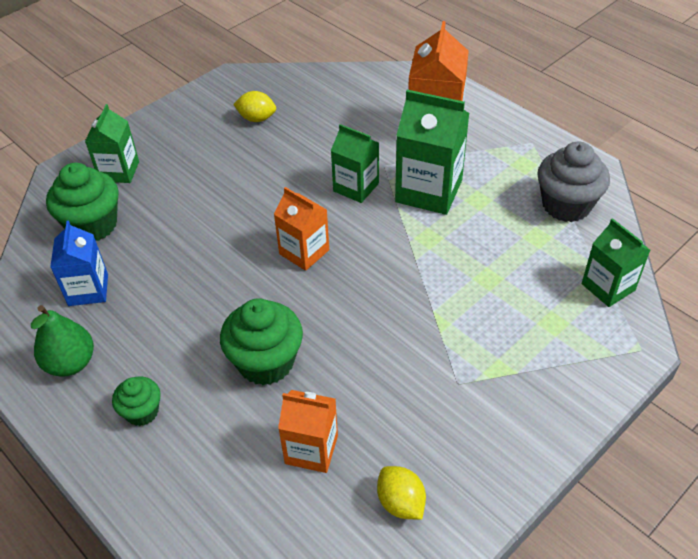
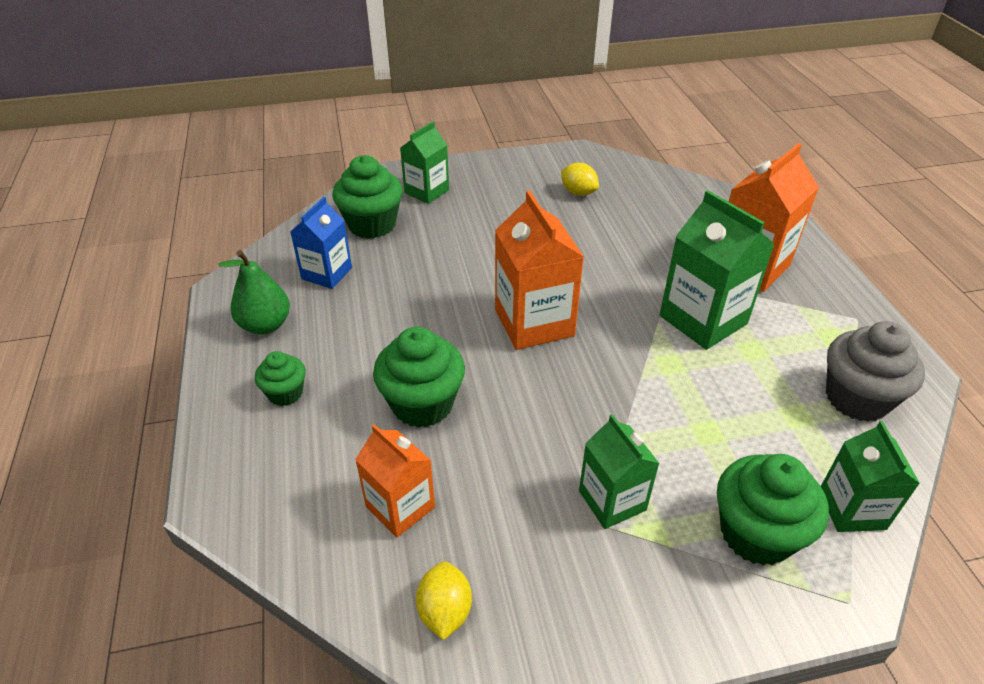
camera: 30 degrees right, 5 degrees down
orange carton [274,187,329,271] -> orange carton [495,190,584,350], size x1.59
green carton [331,124,379,203] -> green carton moved to [579,414,660,529]
none -> green cupcake [717,454,829,565]

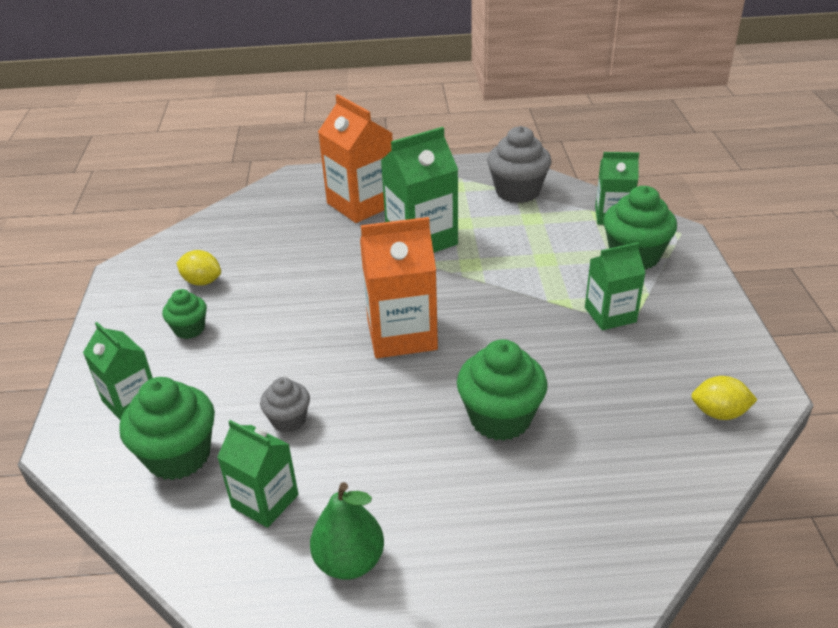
camera: 80 degrees left, 5 degrees down
green cupcake [255,351,306,406] -> green cupcake moved to [162,289,207,339]
blue carton [290,197,352,289] -> green carton [217,420,298,528]
orange carton [355,424,435,538] -> none
yellow lemon [561,163,599,196] -> yellow lemon turned 60 degrees clockwise [176,250,221,286]
none -> grey cupcake [260,377,310,433]

